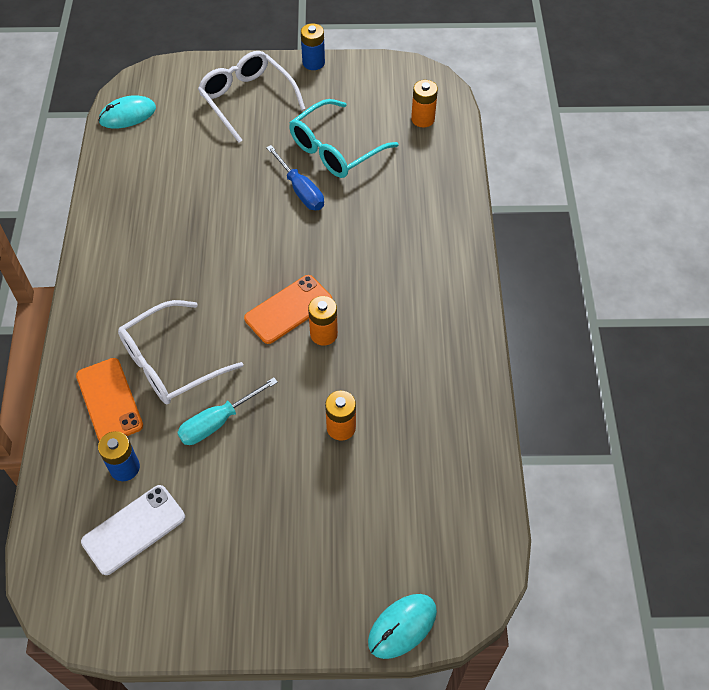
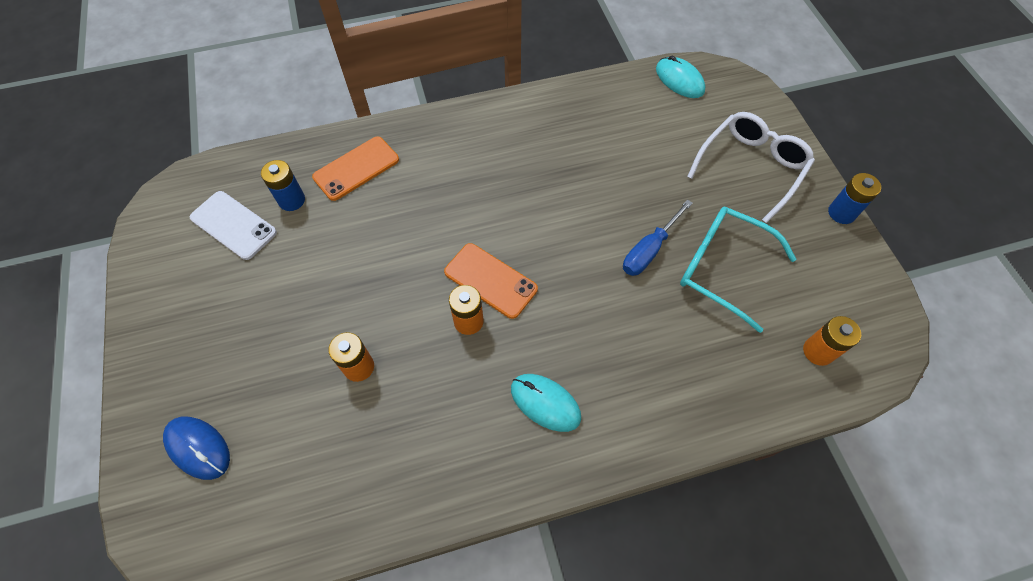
camera: 75 degrees right, 5 degrees up
white glasses [118,300,243,404] -> none
turquoise screwdriver [177,377,278,445] -> none
turquoise mouse [368,594,437,659] -> turquoise mouse moved to [511,374,581,432]
none -> blue mouse [163,417,230,480]

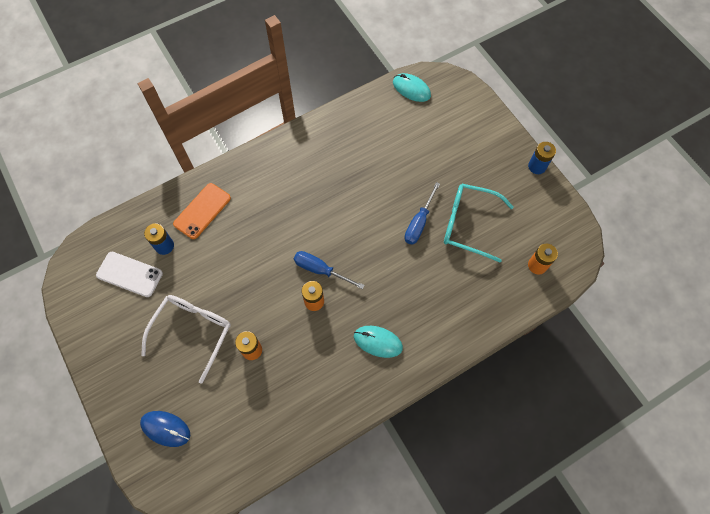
camera: 15 degrees left, 5 degrees up
orange phone [444,243,538,319] -> blue screwdriver [294,251,365,289]
white glasses [687,112,815,223] -> white glasses moved to [141,295,231,384]

